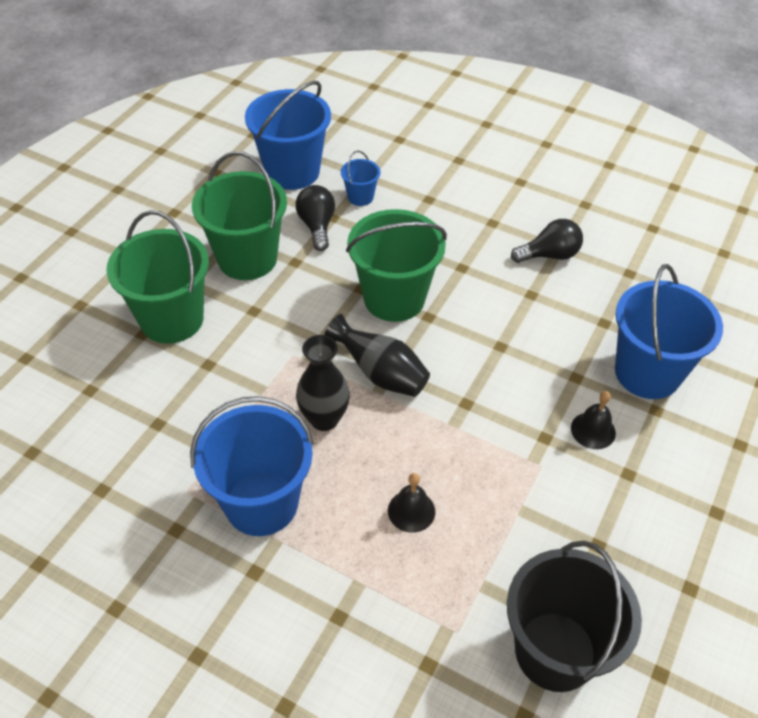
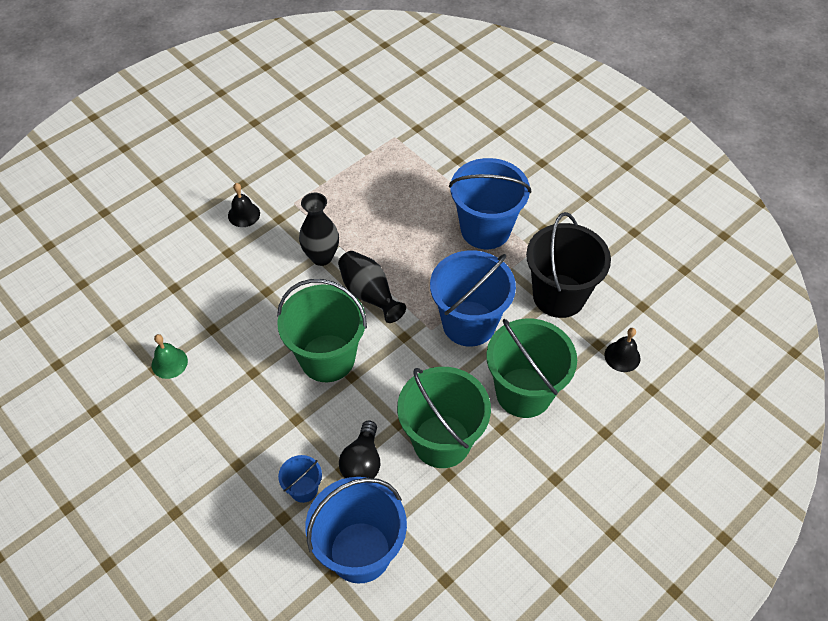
camera: 160 degrees left, 5 degrees up
black vase [296,335,350,431] -> black vase moved to [299,193,339,266]
black bell [388,473,435,533] -> black bell moved to [605,328,641,372]
black bucket [507,541,642,692] -> black bucket moved to [526,212,611,318]
black light bulb [511,219,583,263] -> green bell [152,334,188,379]
blue bucket [615,264,723,399] -> blue bucket moved to [430,250,516,347]

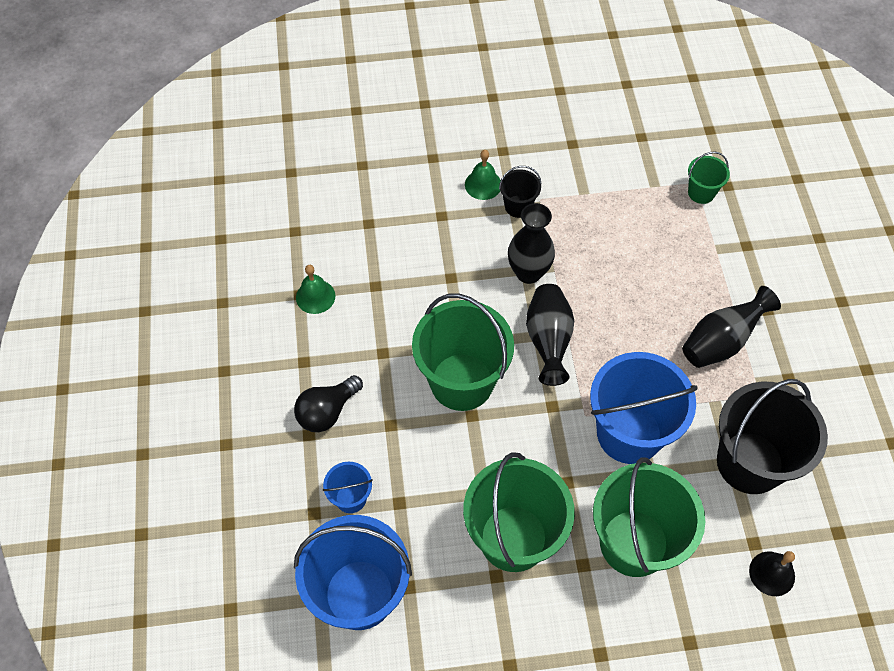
camera: 35 degrees right, 5 degrees up
black bell [228,183,260,227] -> green bell [465,150,501,200]
black light bulb [339,421,380,478] -> black light bulb moved to [294,375,363,432]
blue bucket [449,158,531,249] -> black vase [682,286,781,368]
none -> black bucket [499,166,542,218]
none -> green bucket [688,151,730,204]

